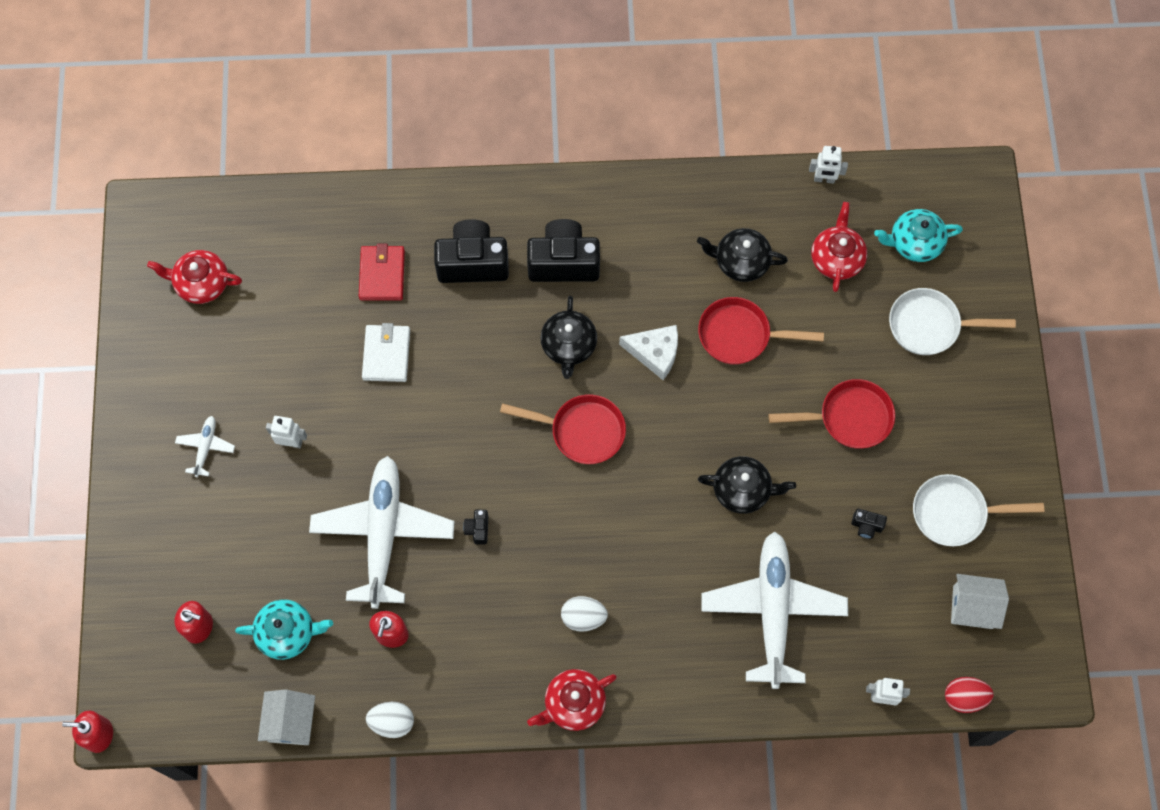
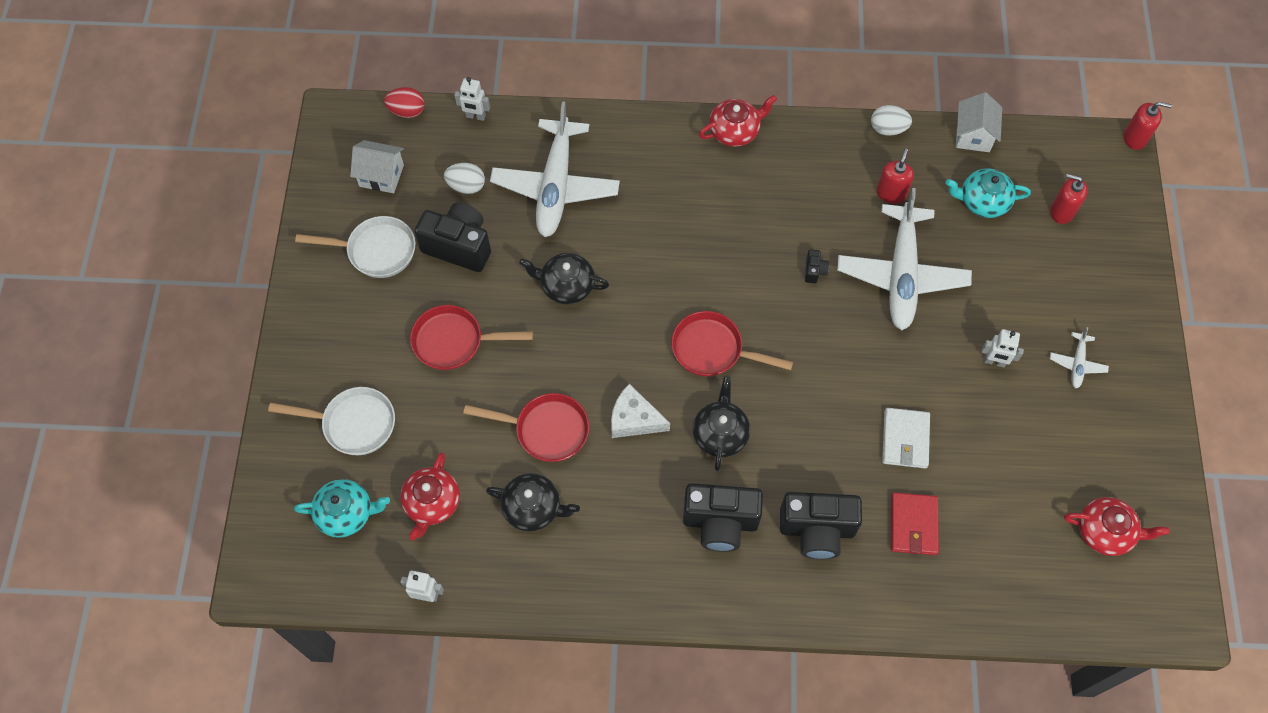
camera: 175 degrees left, 5 degrees down
white egg [561,596,608,632] -> white egg moved to [444,163,485,194]
black camera [852,509,887,539] -> black camera [414,203,491,272], size x2.38

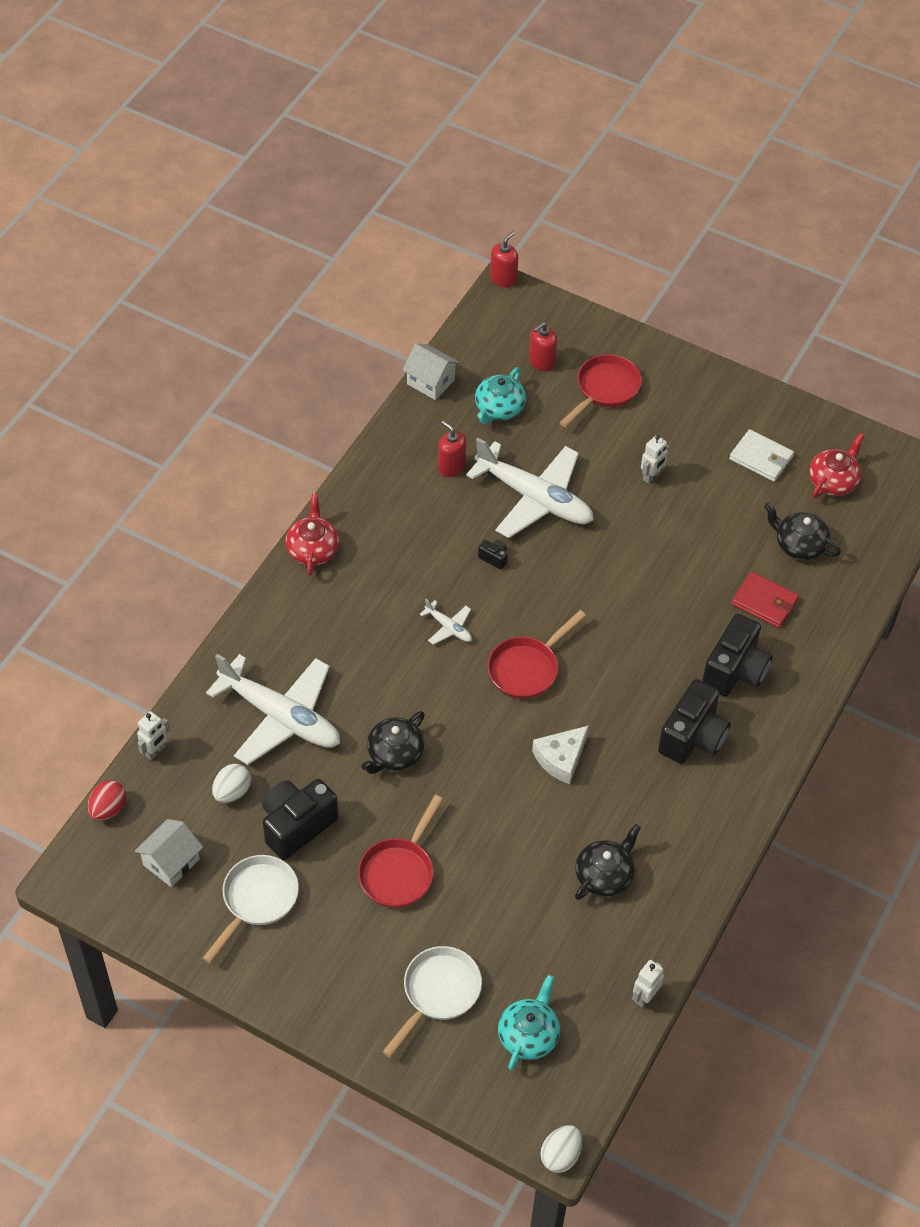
camera: 65 degrees left, 10 degrees down
red teapot [400,453,460,540] -> none
red pan [463,393,589,462] -> red pan moved to [560,354,642,427]
black teapot [693,376,750,471] -> black teapot moved to [764,503,841,560]
white egg [871,105,912,136] -> white egg moved to [541,1125,582,1173]
white wallet [882,408,930,469] -> white wallet moved to [729,429,794,482]
white plane [1050,327,1109,388] -> white plane moved to [420,599,472,645]

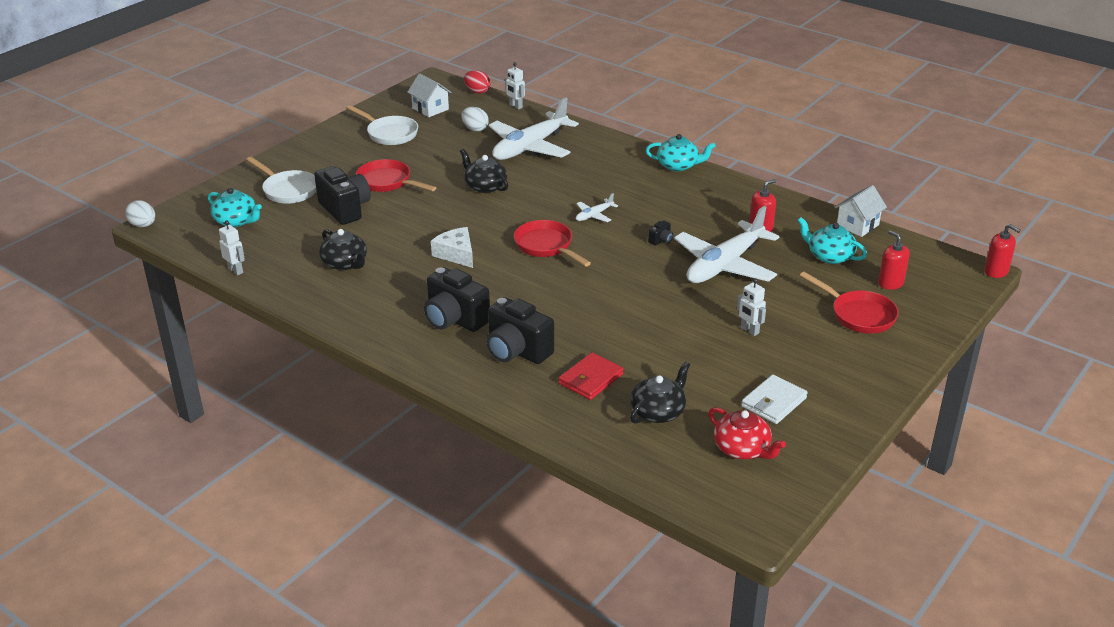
camera: 100 degrees right, 20 degrees down
black camera [262,779,338,860] -> black camera moved to [314,166,371,225]
red teapot [285,494,339,575] -> turquoise teapot [645,134,716,171]

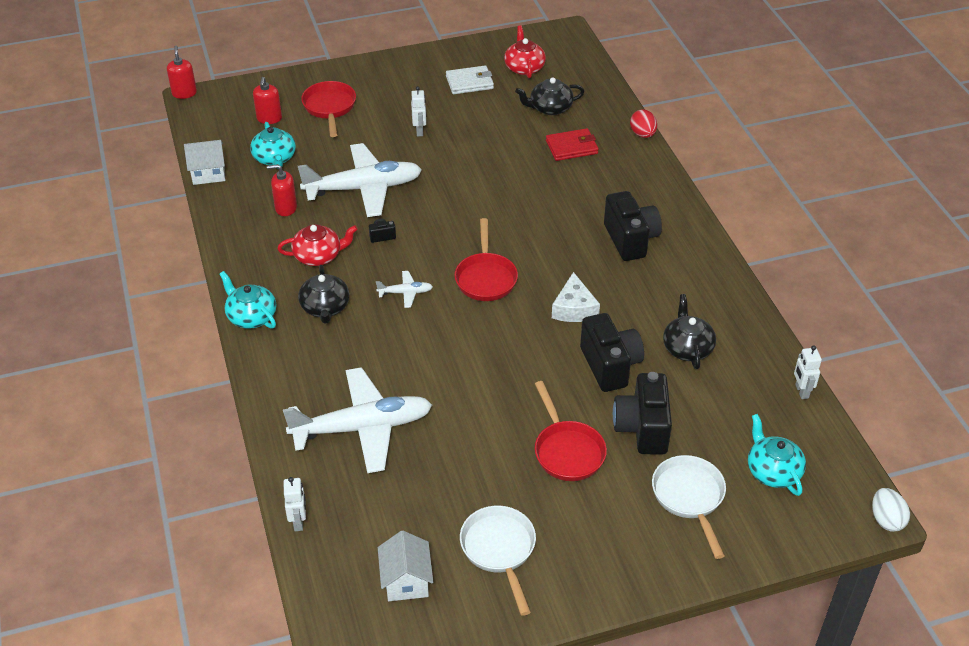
camera: 145 degrees left, 10 degrees up
black teapot [460,149,508,193] -> black teapot moved to [298,265,349,324]
white egg [461,107,489,132] -> none
red egg [464,70,491,94] -> red egg moved to [630,110,657,138]
black camera [486,297,554,364] -> black camera moved to [580,313,644,392]
none -> red teapot [277,224,358,266]

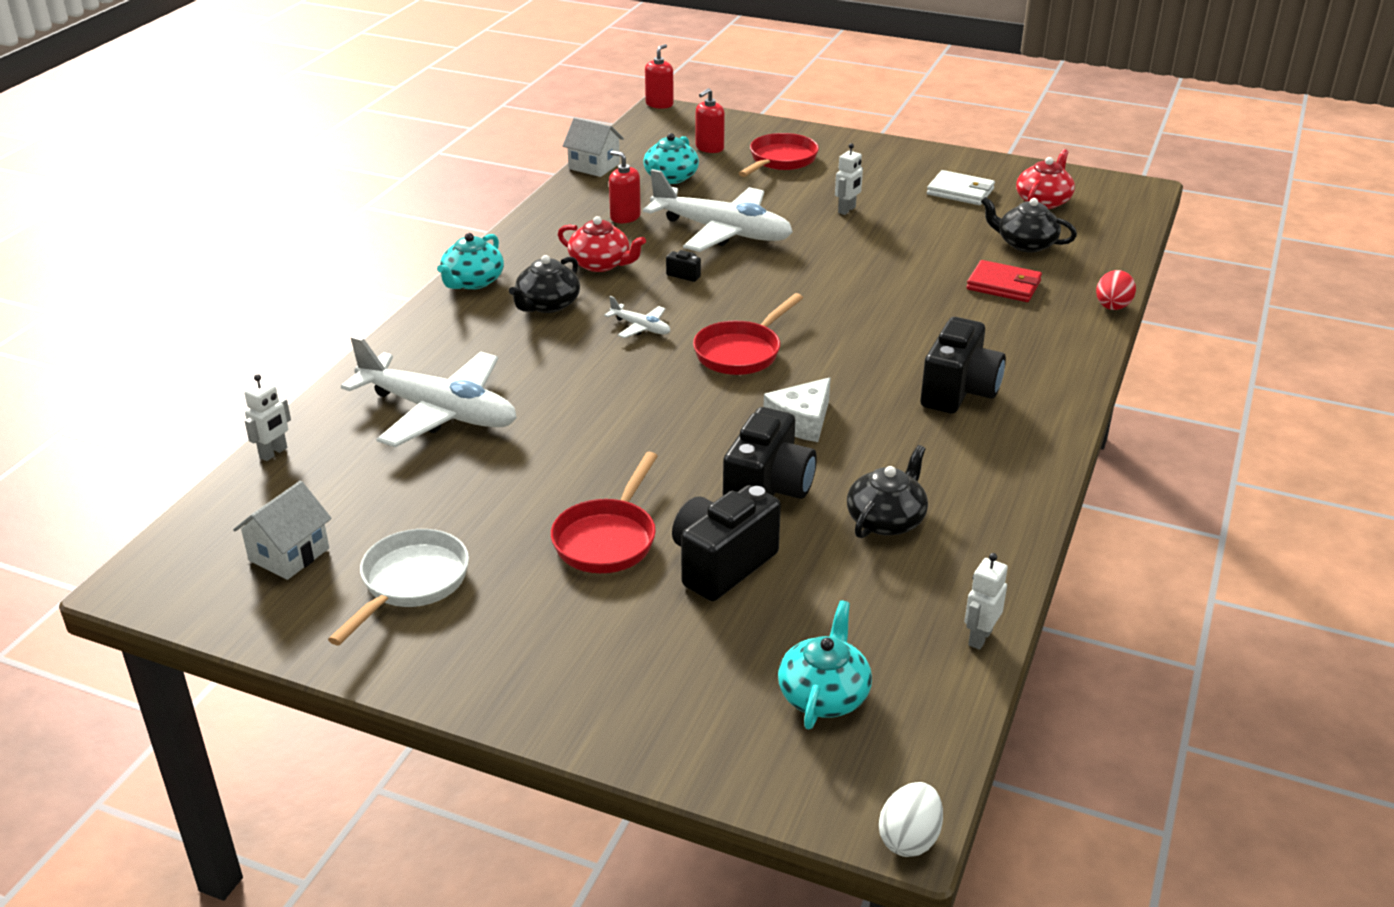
camera: 40 degrees right, 10 degrees down
turquoise teapot [219,271,276,329] -> turquoise teapot turned 150 degrees counterclockwise [437,233,504,290]
white pan [652,455,726,559] -> none

